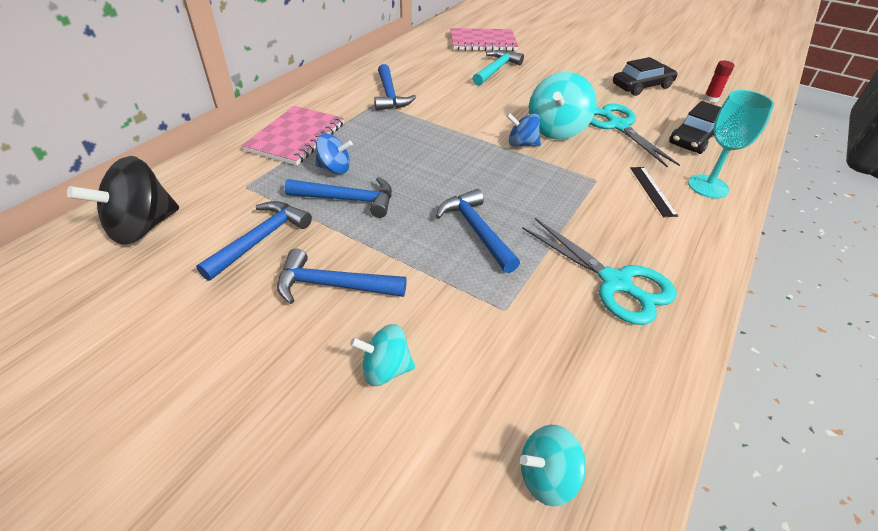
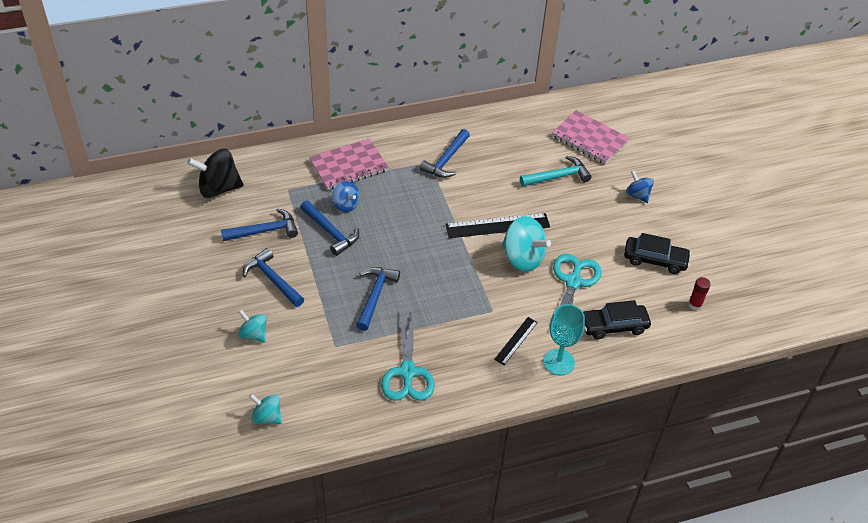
camera: 40 degrees right, 5 degrees up
blue spinning top [506,113,541,146] -> blue spinning top moved to [626,170,654,203]
turquoise spinning top [529,72,597,140] -> turquoise spinning top turned 120 degrees counterclockwise [502,216,551,272]
none -> black ruler [445,213,550,238]

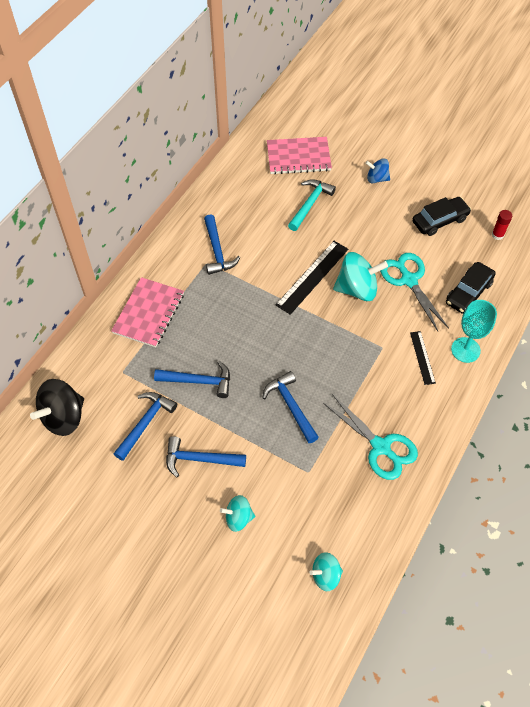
camera: 40 degrees left, 10 degrees up
blue spinning top [332,181,360,212] -> none

